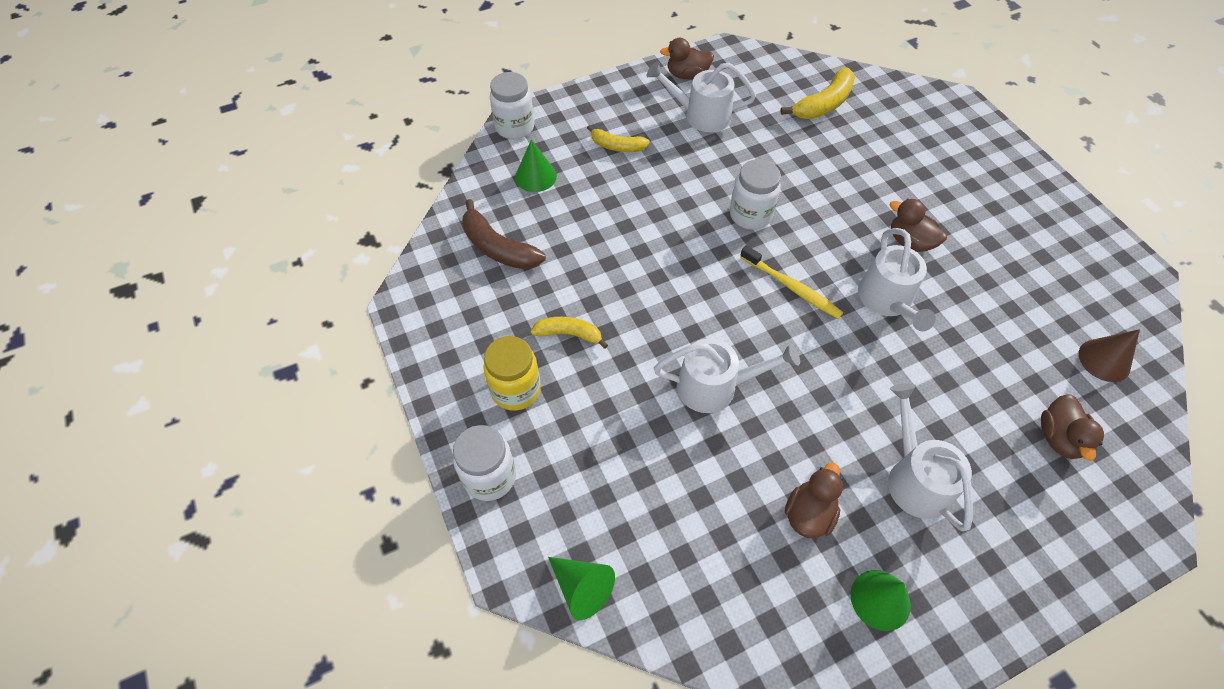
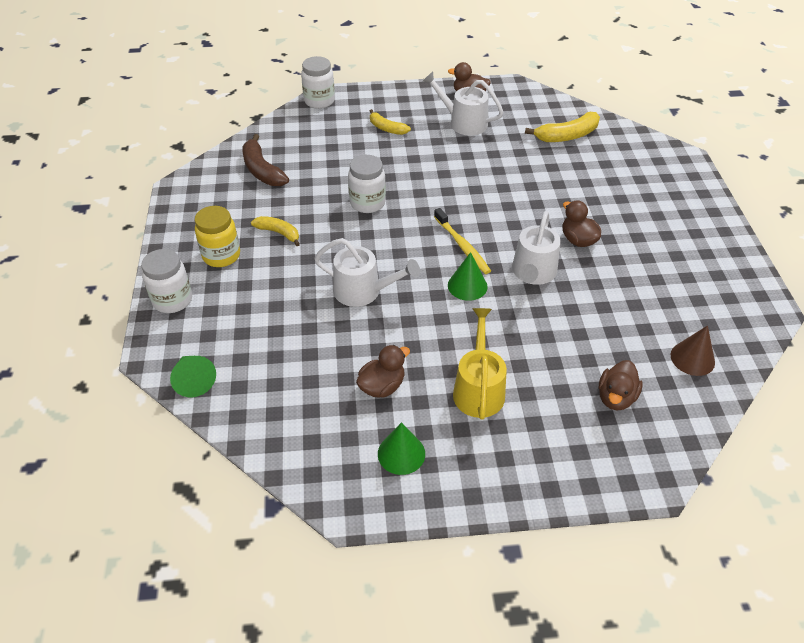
camera: 20 degrees right, 10 degrees down
green cone [515,140,557,192] -> green cone moved to [448,252,488,301]
white jar [730,159,781,230] -> white jar moved to [348,155,386,213]
white watering can [888,383,973,531] -> yellow watering can [453,308,507,420]

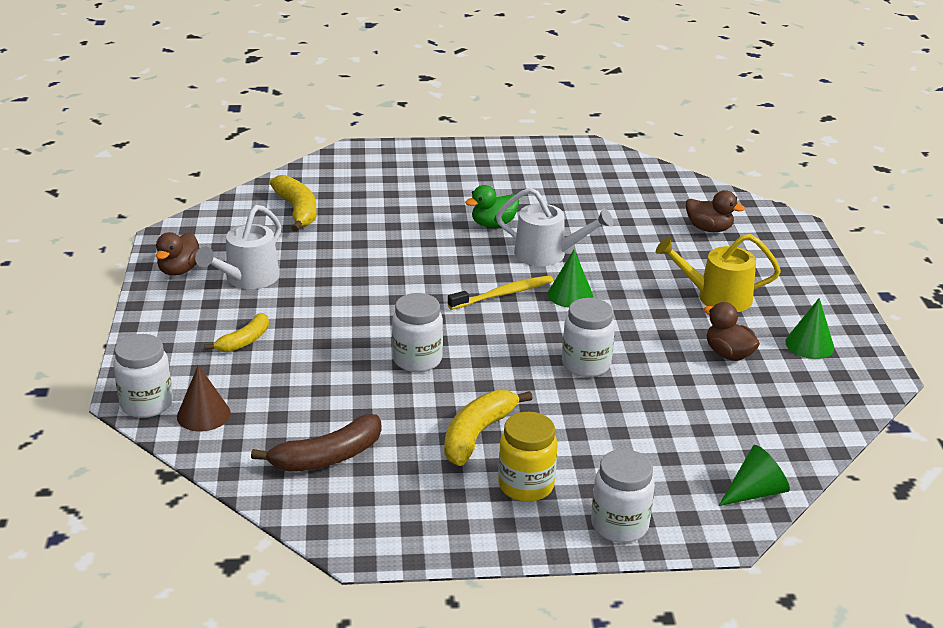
camera: 90 degrees left, 15 degrees down
yellow banana [251,216,300,246] -> yellow banana [444,390,533,466], size x1.54
white watering can [314,238,420,307] -> white jar [562,298,615,377]
brown duck [562,200,601,247] -> green duck [465,185,519,227]
brown cone [671,325,715,376] -> brown cone moved to [177,365,231,431]

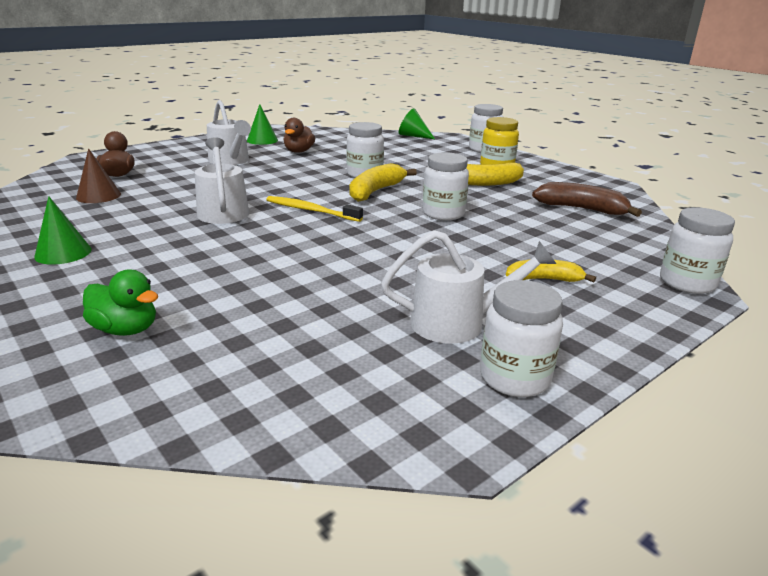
camera: 125 degrees left, 5 degrees down
brown duck [156,232,200,276] -> white jar [480,280,563,397]
brown cone [177,365,231,431] -> brown cone moved to [76,148,121,203]
yellow banana [270,175,317,232] -> yellow banana moved to [349,163,417,202]
green duck [465,185,519,227] -> green duck moved to [83,270,158,336]
green cone [548,250,593,308] -> green cone moved to [34,196,92,265]
yellow watering can [656,234,781,312] -> white watering can [207,100,251,165]

